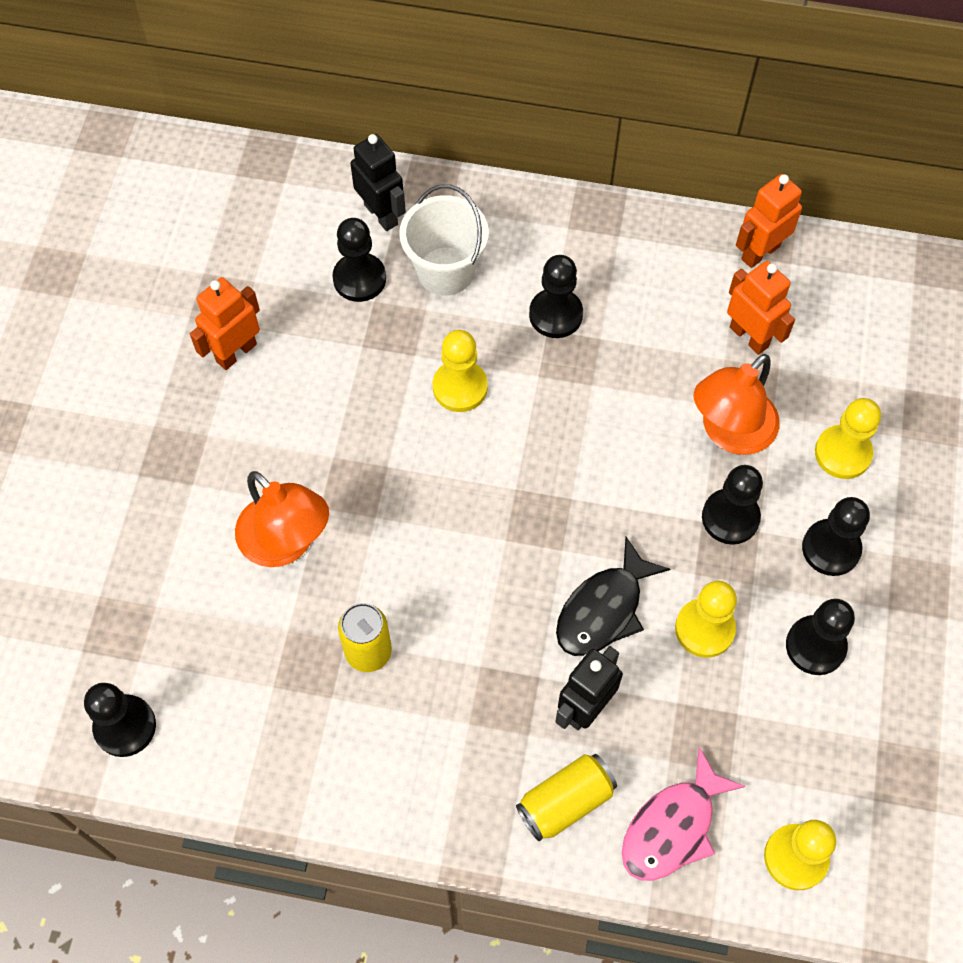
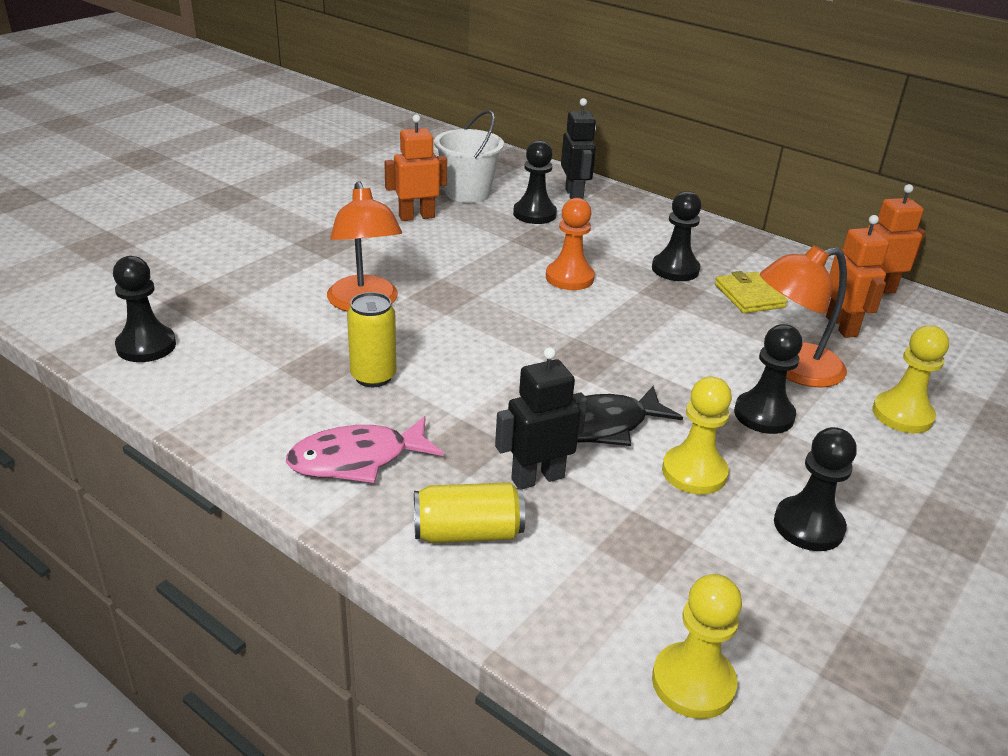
camera: 25 degrees right, 30 degrees down
white bucket [399,185,489,296] -> white bucket moved to [434,110,504,203]
yellow pawn [433,330,488,412] -> orange pawn [546,198,595,290]
pink fish [622,747,746,881] -> pink fish moved to [286,416,443,483]
black pawn [802,497,870,576] -> none
none -> yellow wallet [715,271,787,313]

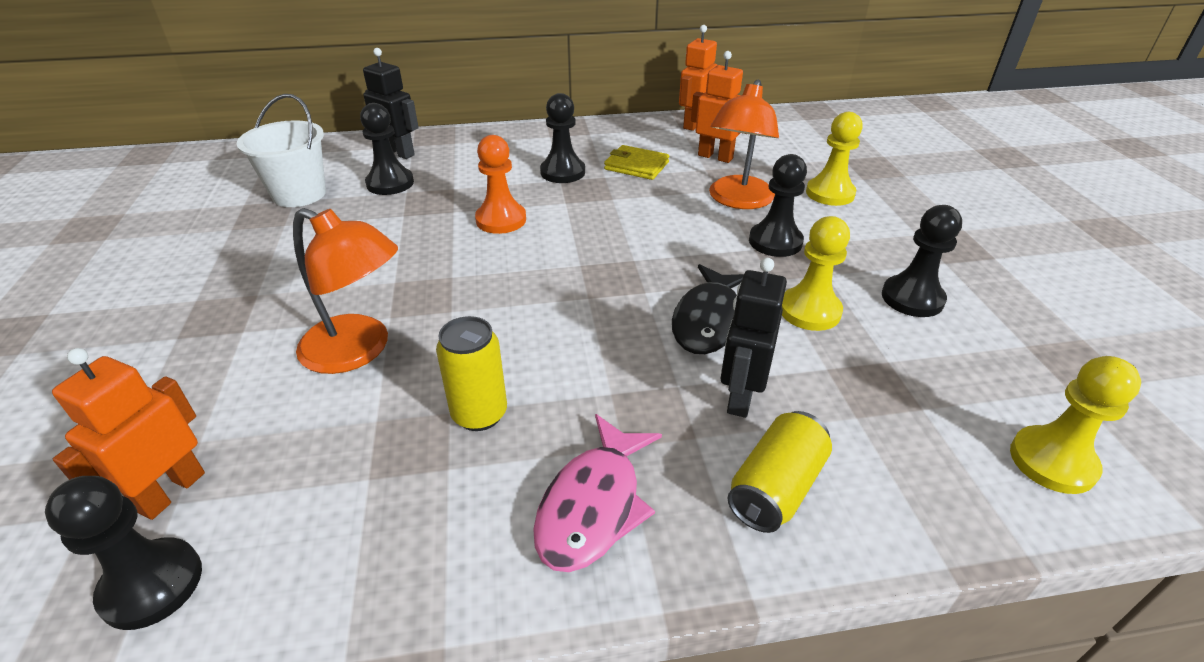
camera: 45 degrees left, 5 degrees up
orange robot [384,115,447,221] -> orange robot moved to [52,348,205,520]

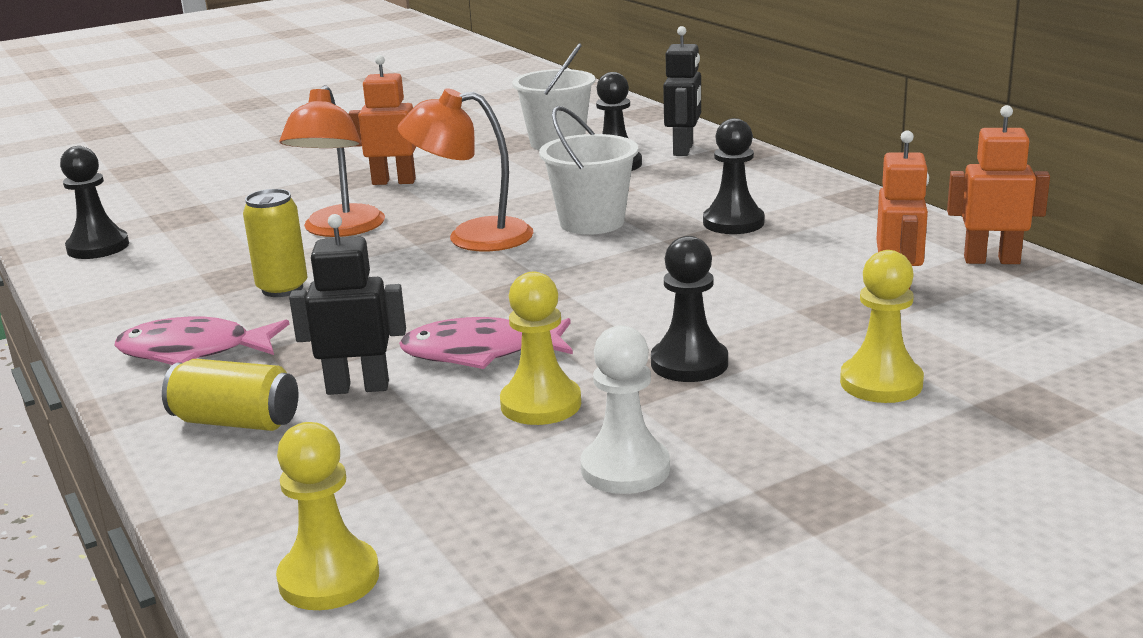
camera: 70 degrees right, 15 degrees down
orange robot [52,348,205,520] -> orange robot moved to [348,55,416,185]
orange pawn [475,135,526,234] -> white bucket [539,106,638,235]
yellow wallet [604,145,669,180] -> none
black fish [672,264,744,354] -> pink fish [399,317,573,369]
orange lamp [709,80,779,209] -> orange lamp moved to [398,88,534,251]
black pawn [882,205,962,317] -> white pawn [581,325,670,494]

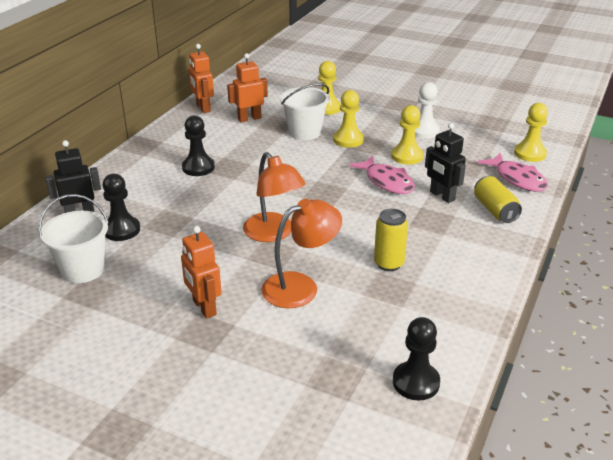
camera: 125 degrees left, 10 degrees up
pink fish [114,317,289,365] -> pink fish moved to [478,153,548,192]
white bucket [539,106,638,235] -> white bucket moved to [280,83,330,140]
black pawn [651,236,728,382] -> yellow pawn [333,90,364,148]

